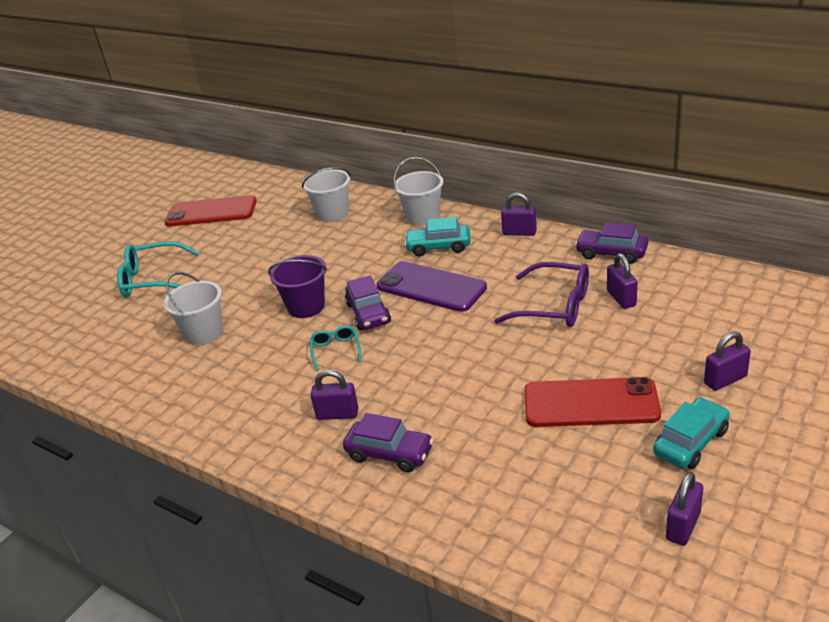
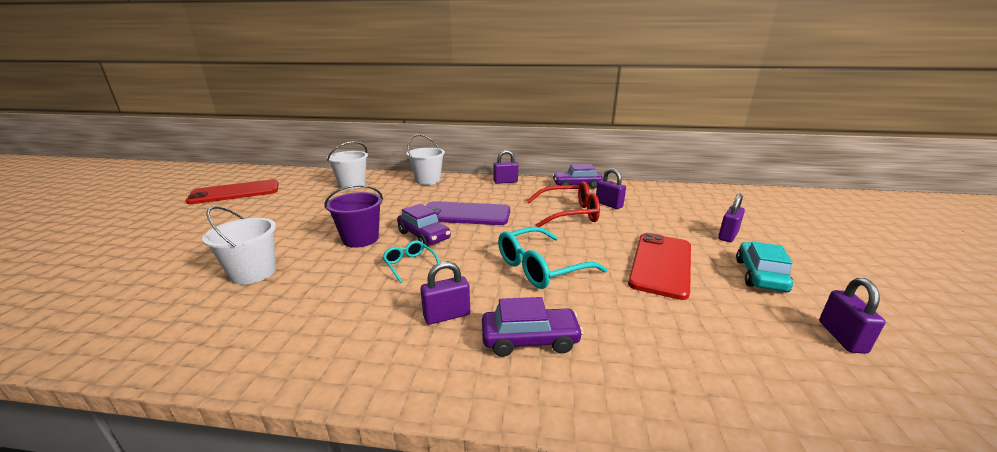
camera: 30 degrees left, 10 degrees down
turquoise glasses [117,241,200,297] -> turquoise glasses moved to [498,227,608,289]
turquoise car [404,217,471,256] -> none
purple glasses [494,262,589,327] -> red glasses [527,181,600,227]
red phone [524,377,661,427] -> red phone turned 45 degrees counterclockwise [628,233,691,300]

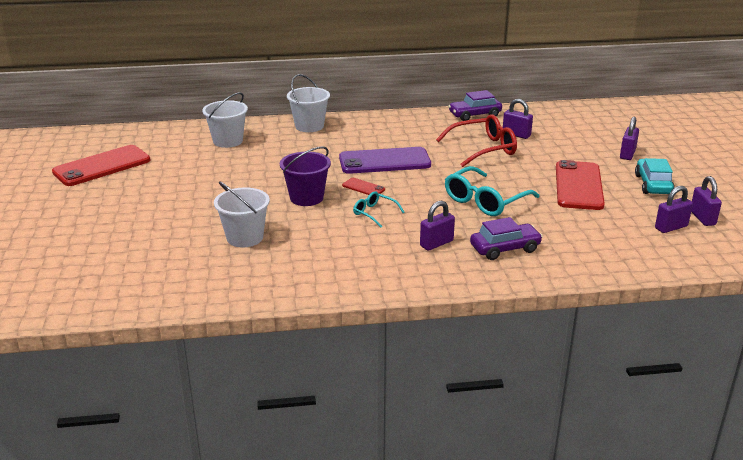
camera: 15 degrees left, 5 degrees up
purple car [397,204,451,248] -> red phone [342,178,385,195]
purple padlock [493,150,518,184] -> purple padlock moved to [655,186,693,233]

